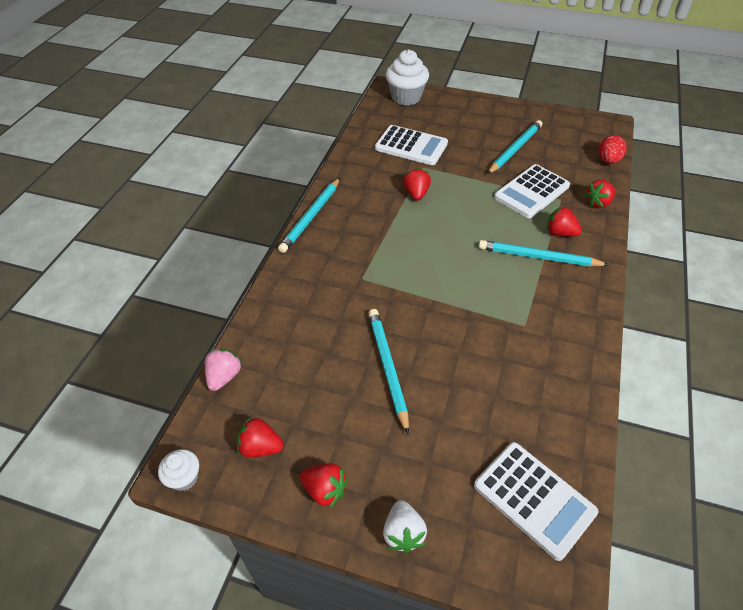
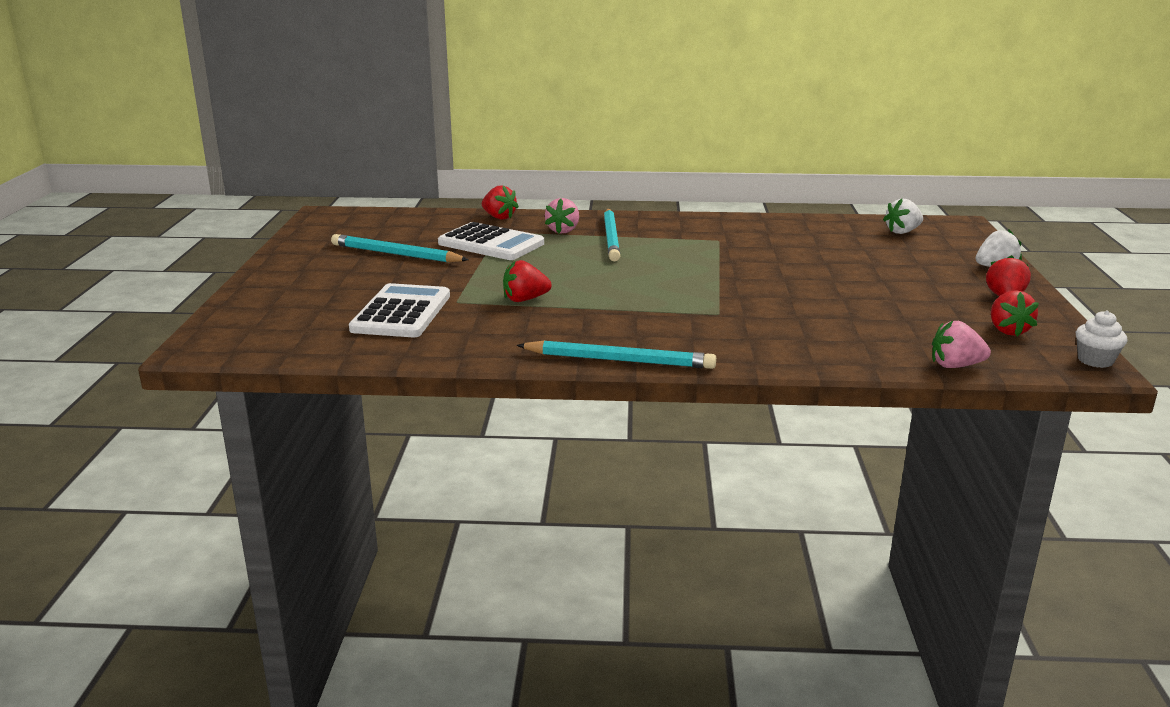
camera: 105 degrees left, 25 degrees down
turquoise pencil [368,309,409,435] -> none
white cupcake [385,49,429,105] -> none
white calculator [474,442,598,561] -> white strawberry [883,198,923,234]
red strawberry [547,206,582,236] -> pink strawberry [545,198,579,234]
red egg [599,135,626,164] -> none

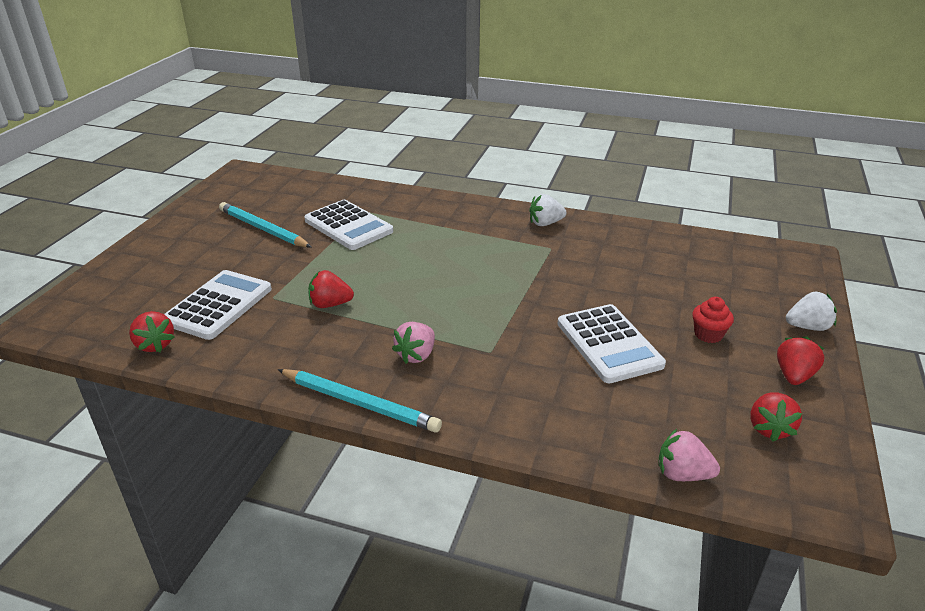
camera: 15 degrees right, 10 degrees up
red strawberry [482,185,519,220] -> red strawberry moved to [129,311,175,352]
pink strawberry [545,198,579,234] -> pink strawberry moved to [392,322,435,364]
turquoise pencil [604,209,620,262] -> none
white strawberry [883,198,923,234] -> white strawberry moved to [529,194,567,226]
white cupcake [1076,310,1127,368] -> none
none -> white calculator [558,304,666,383]
none -> red cupcake [692,297,734,343]

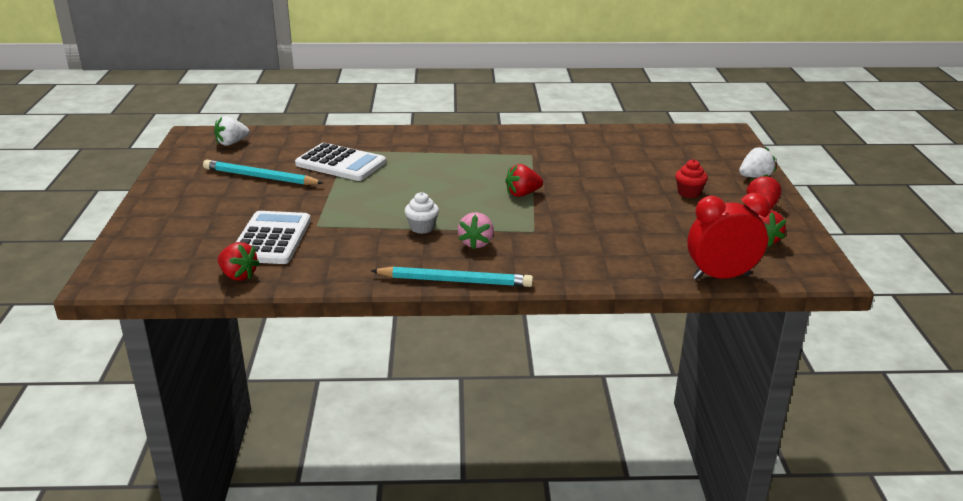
camera: 20 degrees left, 5 degrees down
red strawberry [308,270,354,308] -> red strawberry moved to [505,164,543,197]
white strawberry [529,194,567,226] -> white strawberry moved to [214,116,249,146]
white calculator [558,304,666,383] -> none
pink strawberry [658,429,720,481] -> red clock [687,193,770,280]
none -> white cupcake [404,192,439,234]

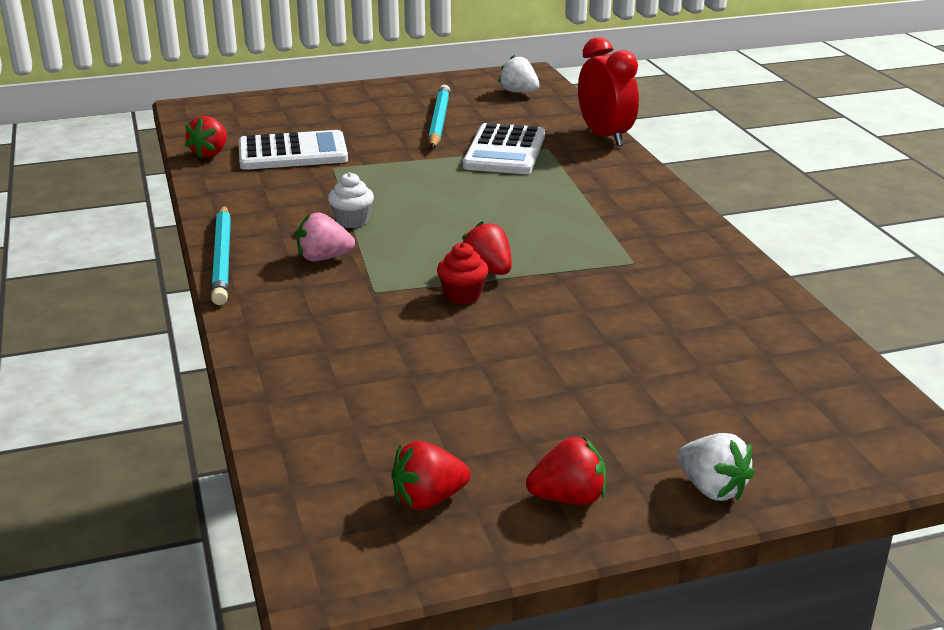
camera: 75 degrees right, 0 degrees up
red cupcake [675,159,708,198] -> red cupcake moved to [437,242,489,304]
red clock [687,193,770,280] -> red clock moved to [578,37,639,146]

